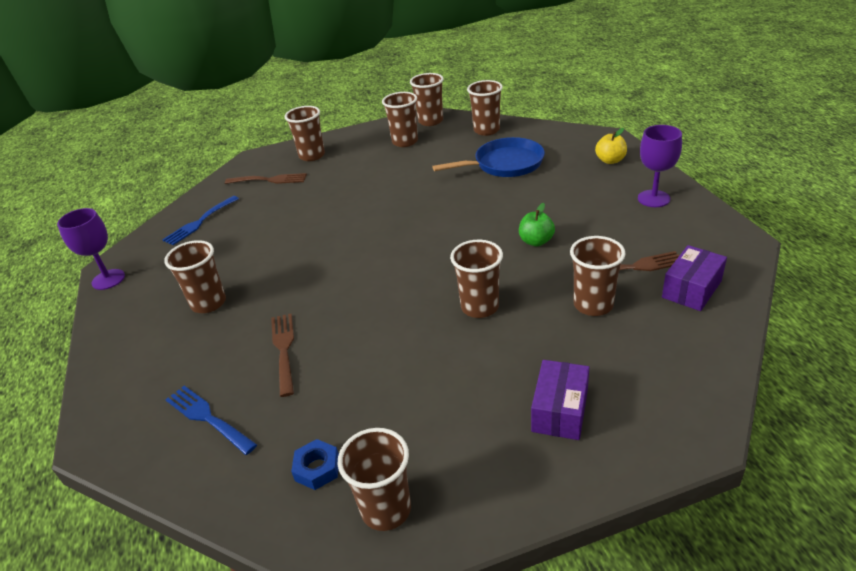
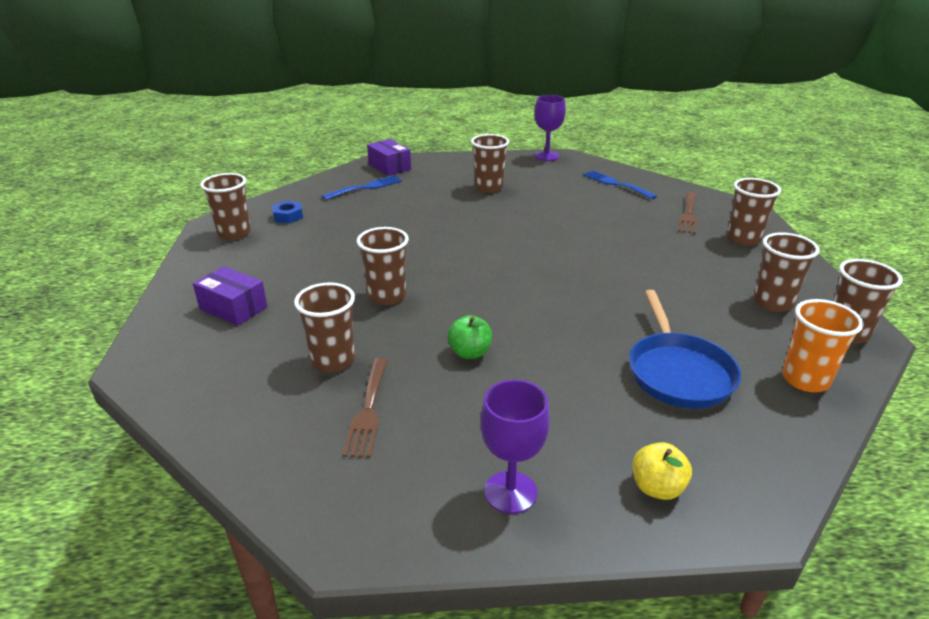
camera: 100 degrees right, 5 degrees down
brown fork [271,314,294,397] -> none
brown cup [467,80,503,136] -> orange cup [782,299,864,392]
purple box [662,245,727,311] -> purple box moved to [367,139,411,176]

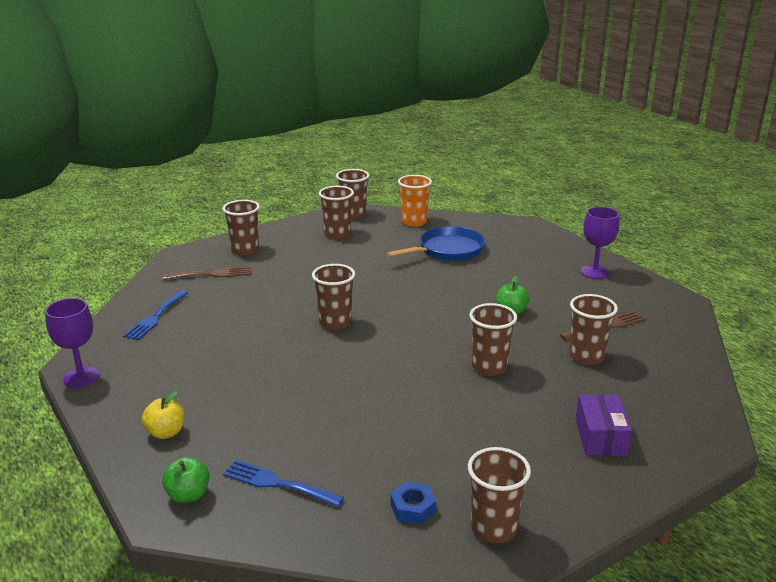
camera: 120 degrees left, 5 degrees down
purple box [367,139,411,176] -> green apple [162,457,210,503]
brown cup [471,134,509,193] -> brown cup moved to [312,264,355,330]
yellow apple [633,442,692,500] -> yellow apple moved to [142,390,185,439]

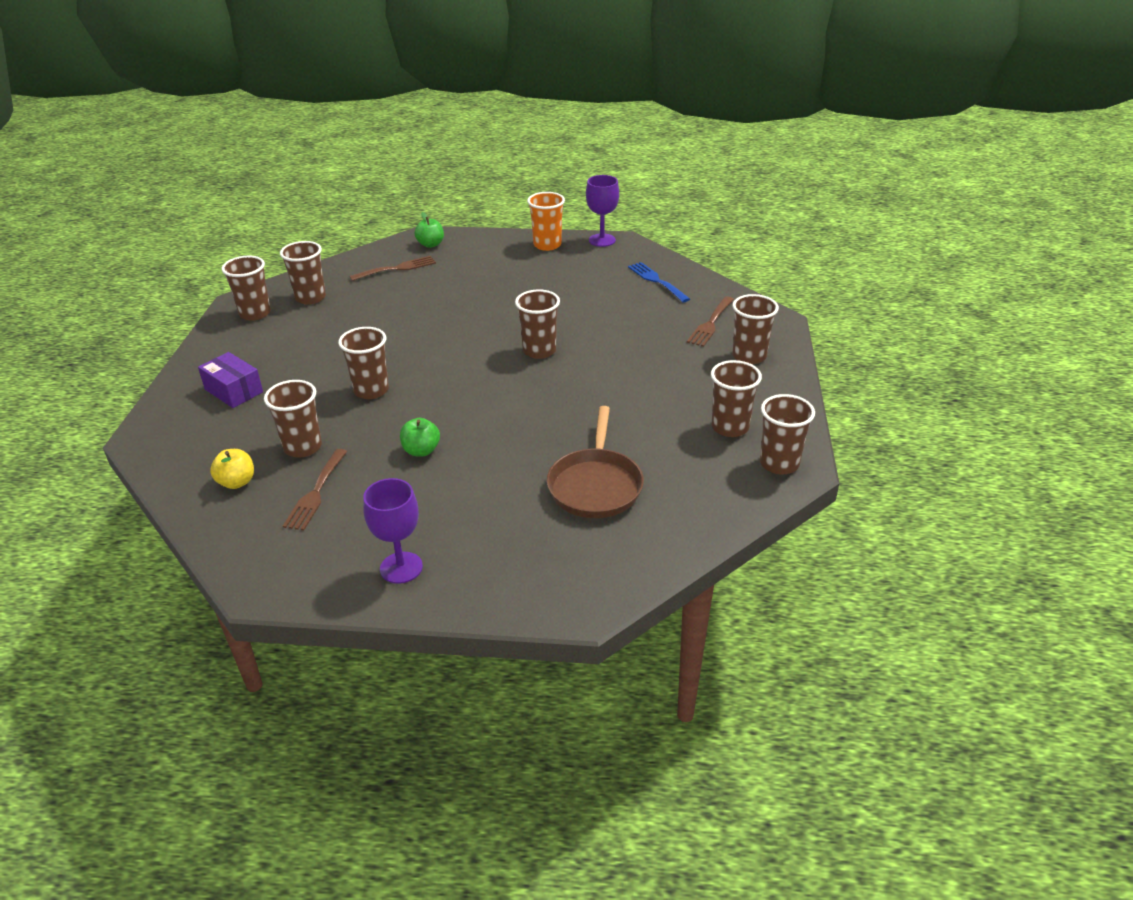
camera: 130 degrees right, 10 degrees up
yellow apple [142,390,185,439] -> yellow apple moved to [210,449,254,489]
blue fork [223,460,344,507] -> brown fork [349,256,436,281]
blue pan [386,226,485,261] -> brown pan [547,406,644,518]
blue nut [390,482,436,525] -> brown cup [280,241,326,305]
orange cup [398,175,432,227] -> orange cup moved to [527,192,565,251]

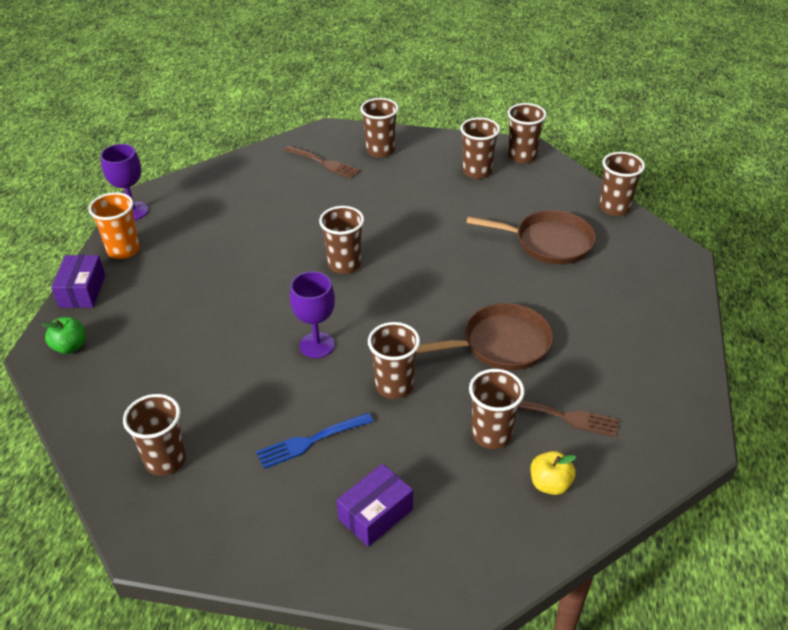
camera: 85 degrees left, 5 degrees up
brown cup [222,256,271,321] -> brown cup moved to [599,152,645,216]
brown fork [349,256,436,281] -> none
purple goblet [363,478,423,584] -> purple goblet moved to [290,271,335,358]
green apple [400,418,440,457] -> brown pan [416,303,553,370]
blue fork [628,262,690,302] -> blue fork moved to [256,413,373,469]
none -> purple box [51,255,105,308]

